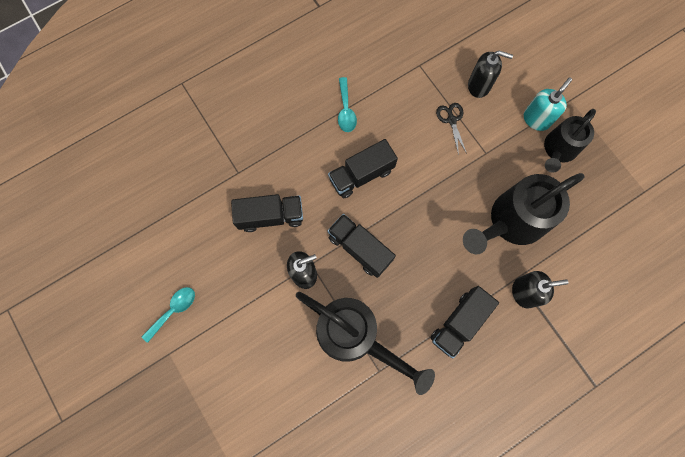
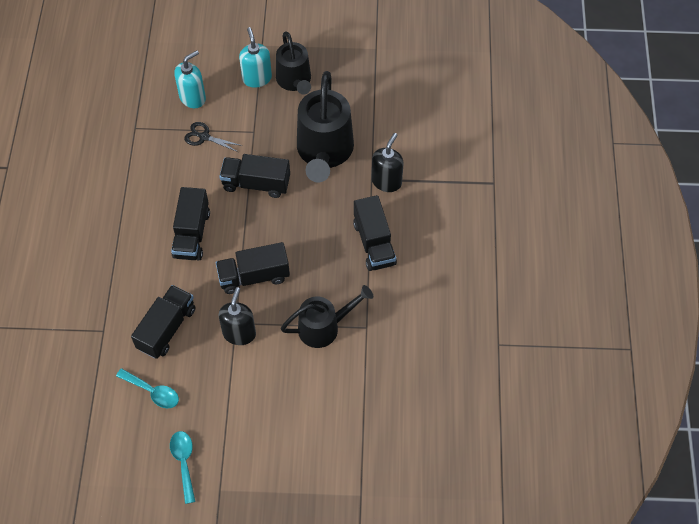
camera: 55 degrees left, 15 degrees down
black watering can [296,292,435,395] -> black watering can [281,285,373,348], size x0.64
turquoise spoon [338,77,357,132] -> turquoise spoon moved to [116,368,179,408]
black soap dispenser [468,51,513,98] -> turquoise soap dispenser [174,50,206,108]
none -> black truck [219,154,290,198]

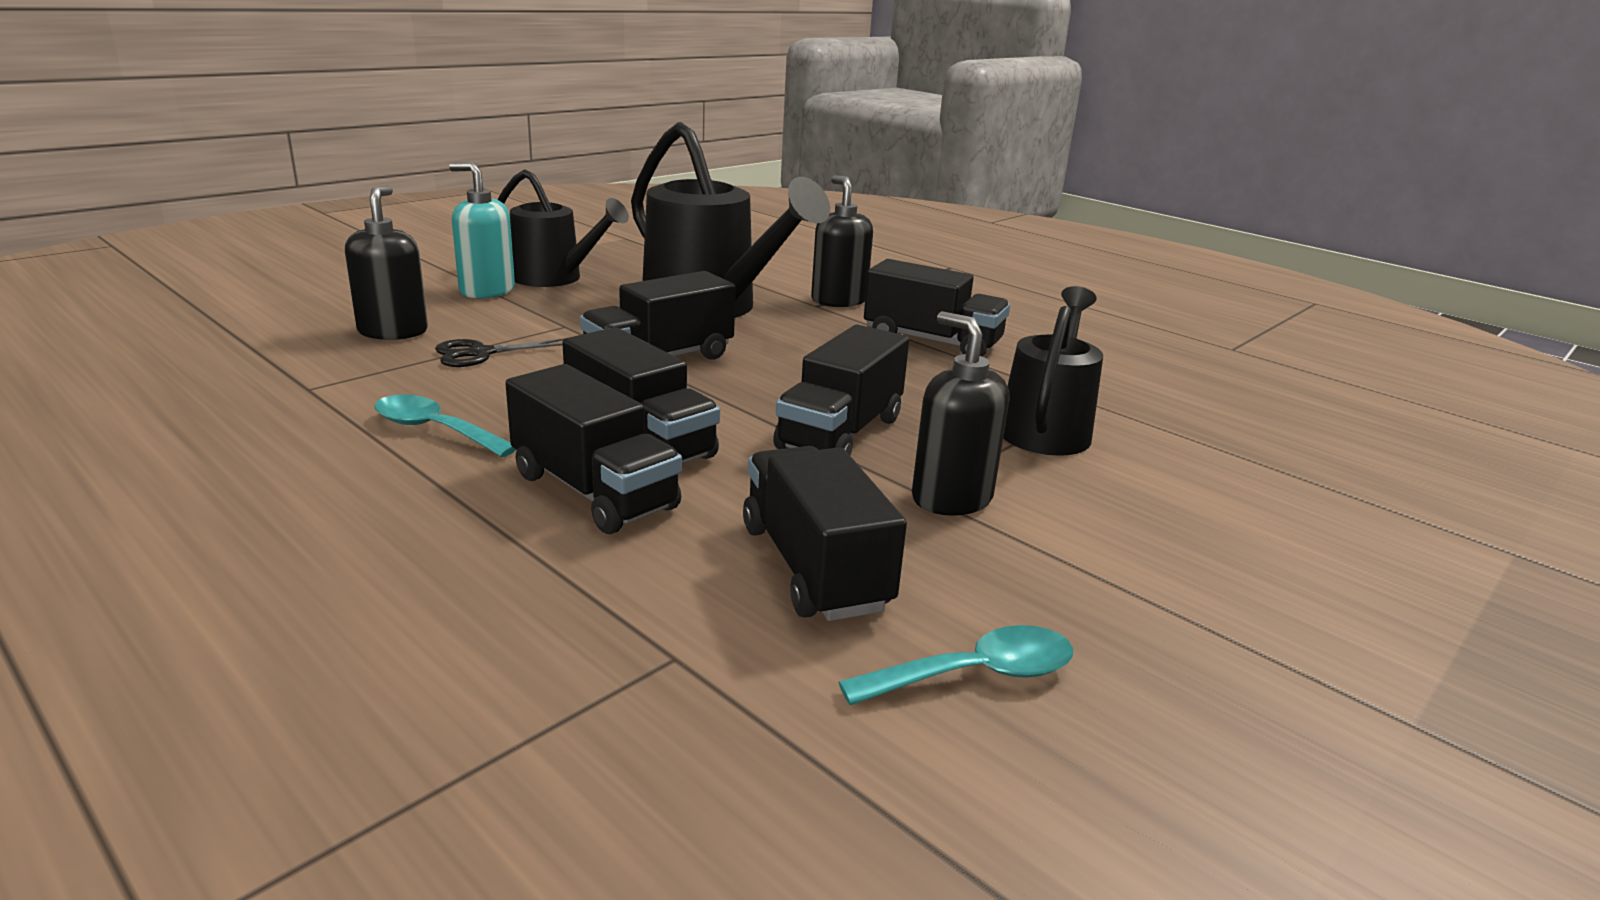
camera: 50 degrees left, 35 degrees down
turquoise spoon [170,431,195,504] -> turquoise spoon moved to [374,395,516,457]
turquoise soap dispenser [174,50,206,108] -> black soap dispenser [345,185,428,340]
none -> black truck [505,364,682,534]

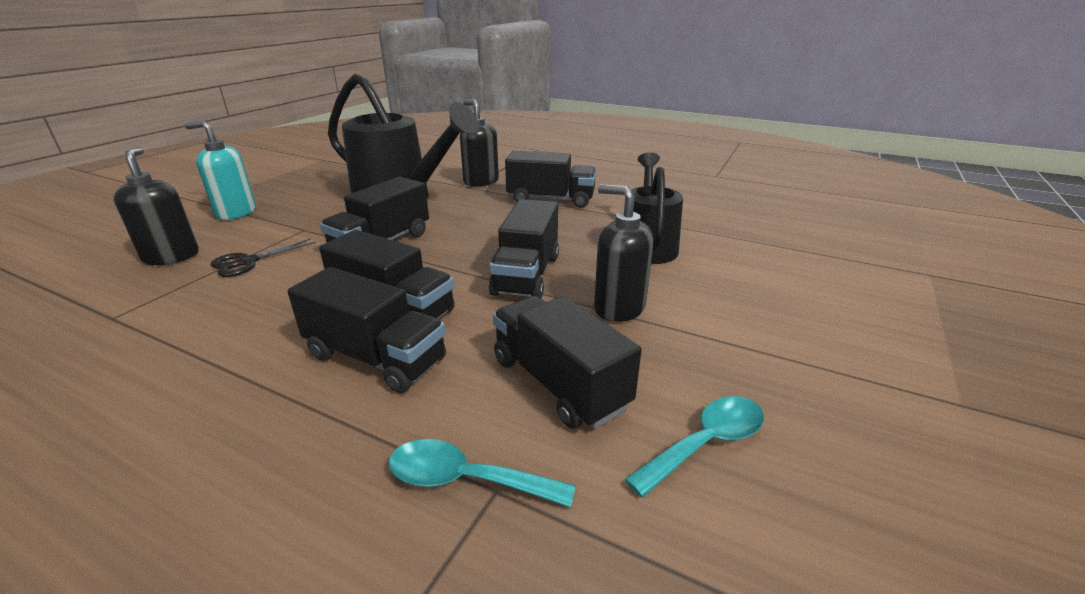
camera: 15 degrees left, 5 degrees up
turquoise spoon [374,395,516,457] -> turquoise spoon moved to [388,439,576,507]
black watering can [497,170,629,287] -> none

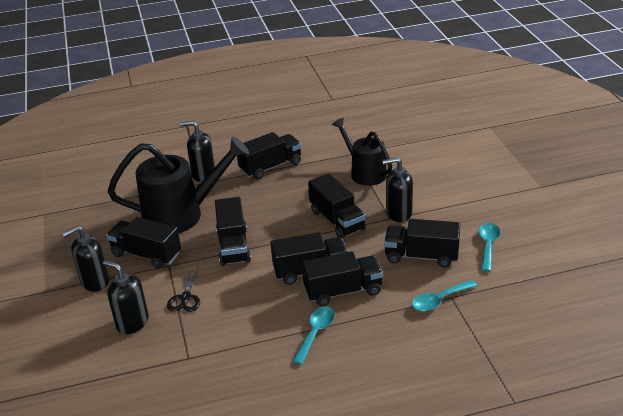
camera: 40 degrees left, 5 degrees up
turquoise soap dispenser [185,120,256,220] -> black soap dispenser [62,226,109,292]
none -> black truck [106,217,181,269]
none -> turquoise spoon [293,306,335,365]

